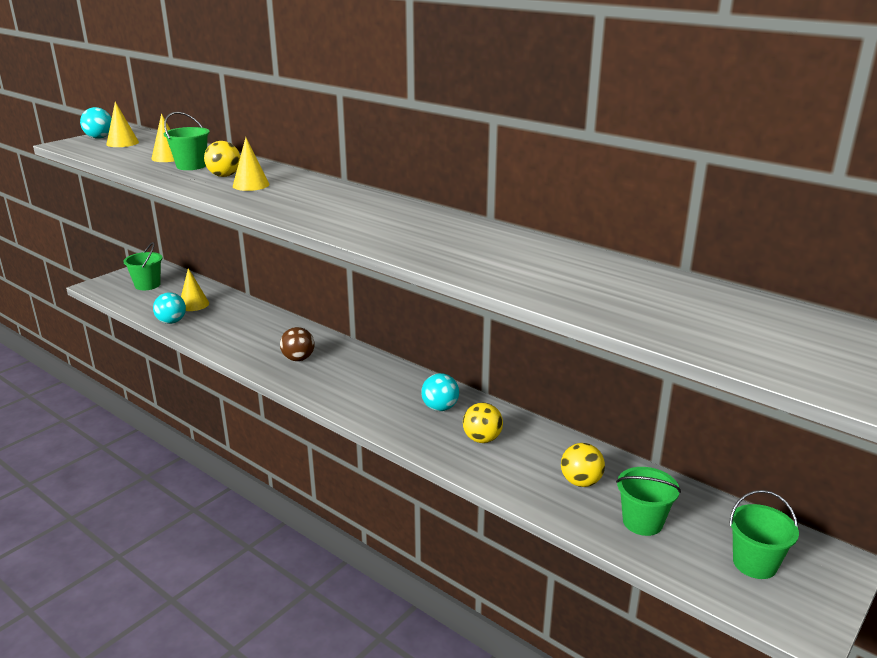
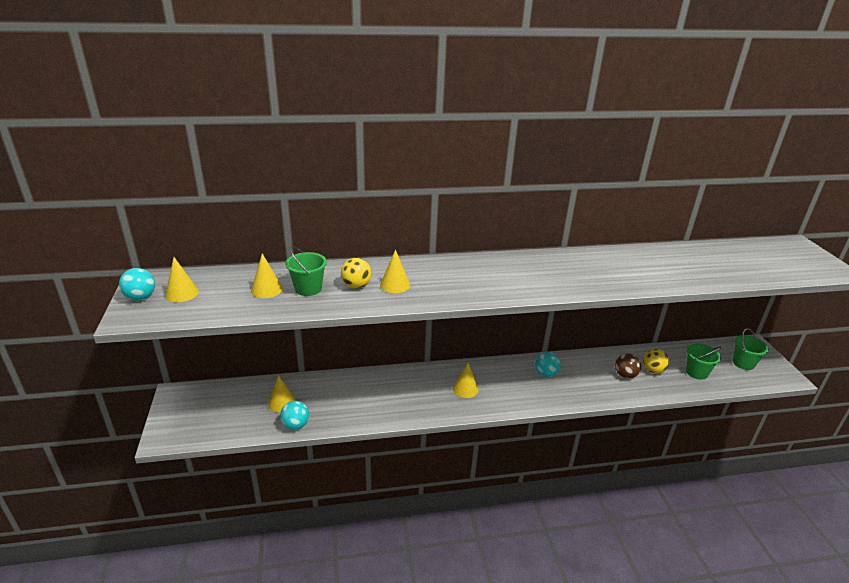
camera: 50 degrees left, 5 degrees up
green bucket [124,242,162,290] -> none
brown ball [280,327,314,361] -> brown ball moved to [615,353,641,379]
yellow ball [463,403,503,443] -> none
none -> yellow cone [453,363,479,398]

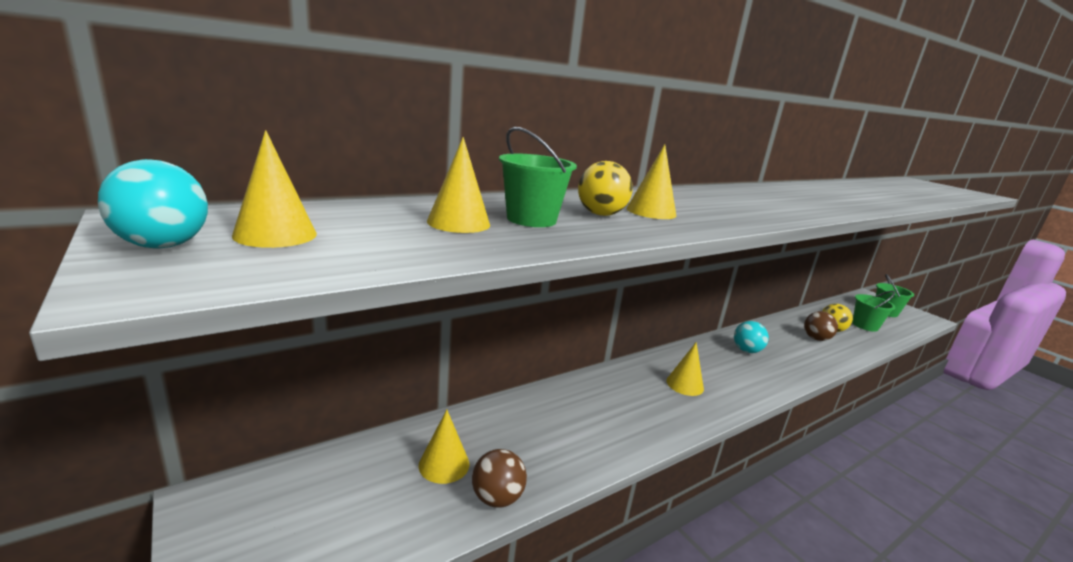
camera: 25 degrees left, 10 degrees down
turquoise ball [280,401,309,430] -> brown ball [472,449,527,508]

